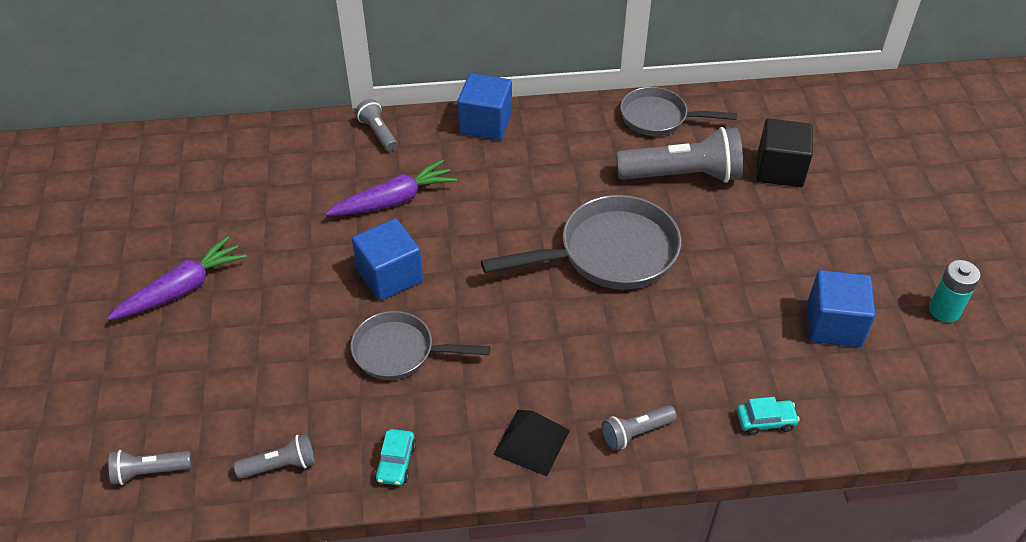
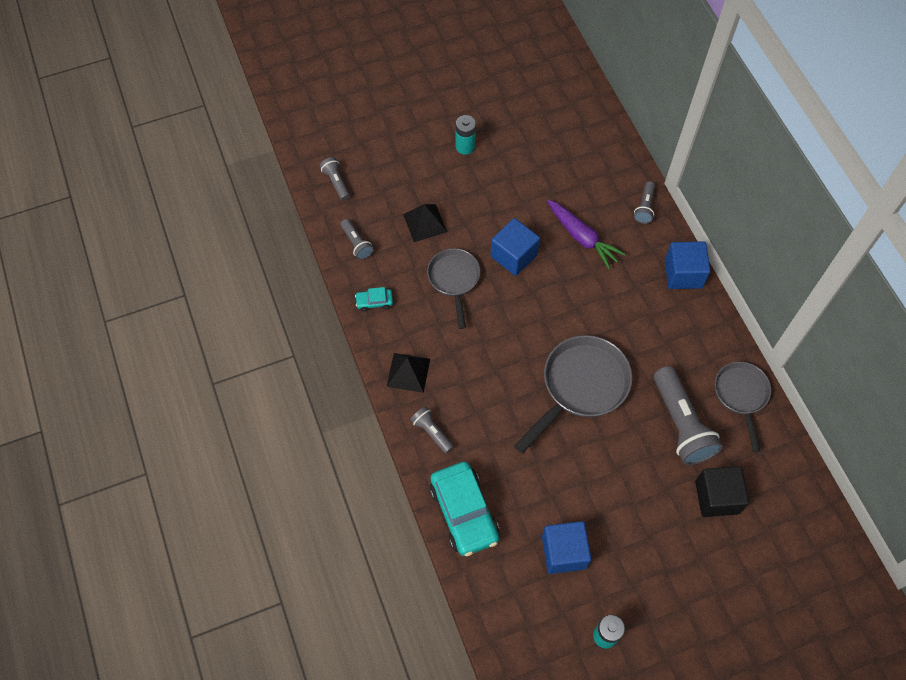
camera: 75 degrees right, 15 degrees up
purple carrot [108,236,247,320] -> turquoise battery [456,115,476,155]
grey flashlight [355,99,397,151] -> grey flashlight turned 150 degrees clockwise [634,181,655,224]
grey pan [481,195,681,290] -> grey pan turned 105 degrees counterclockwise [514,335,632,454]
turquoise car [737,397,800,435] -> turquoise car [430,462,500,556], size x2.24
none -> black pyramid [403,204,447,242]

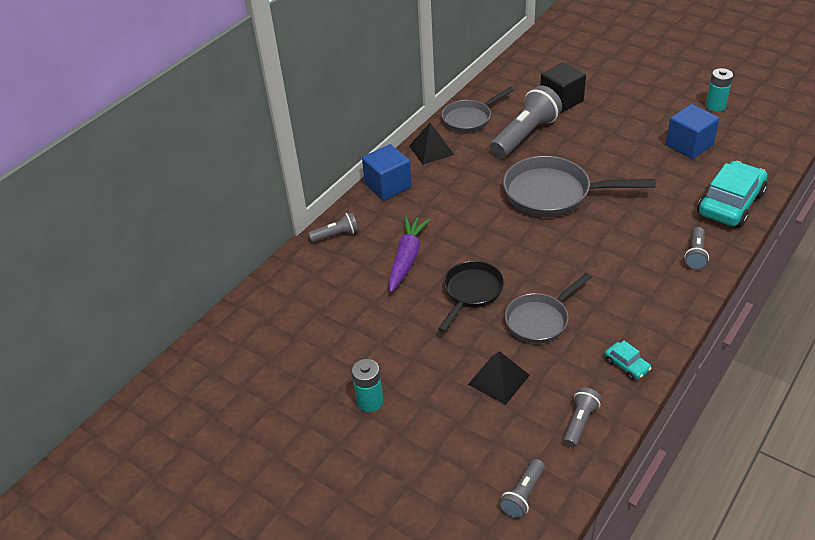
camera: 120 degrees left, 20 degrees down
black pyramid [387,353,430,393] -> black pyramid moved to [409,123,454,165]
blue cube [490,218,540,276] -> black pan [438,261,504,332]

